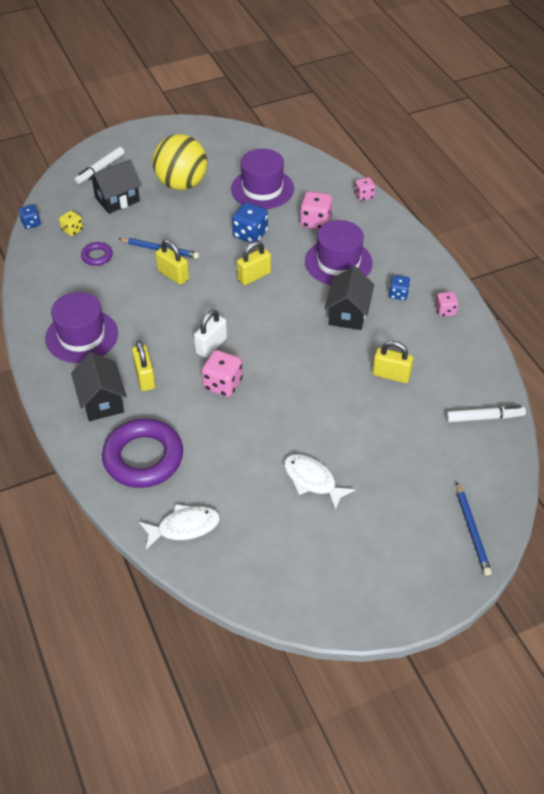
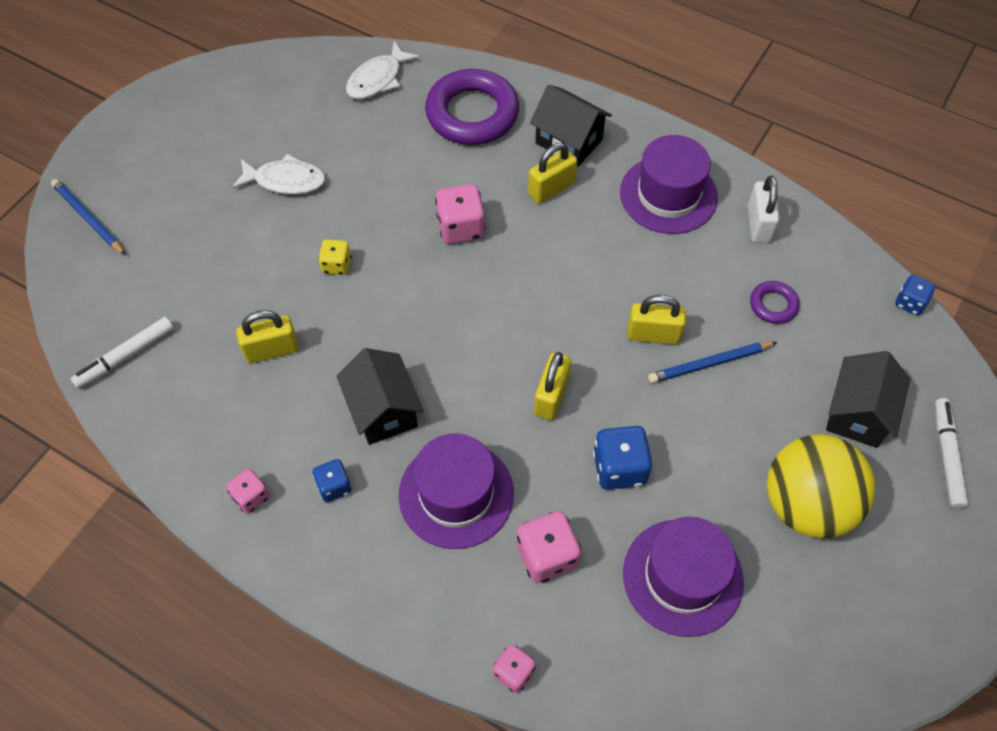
camera: 145 degrees right, 10 degrees up
yellow dice [59,211,83,236] -> yellow dice moved to [318,239,351,275]
yellow padlock [132,340,156,391] -> yellow padlock turned 75 degrees counterclockwise [528,143,577,204]
white padlock [194,309,227,358] -> white padlock moved to [748,176,780,243]

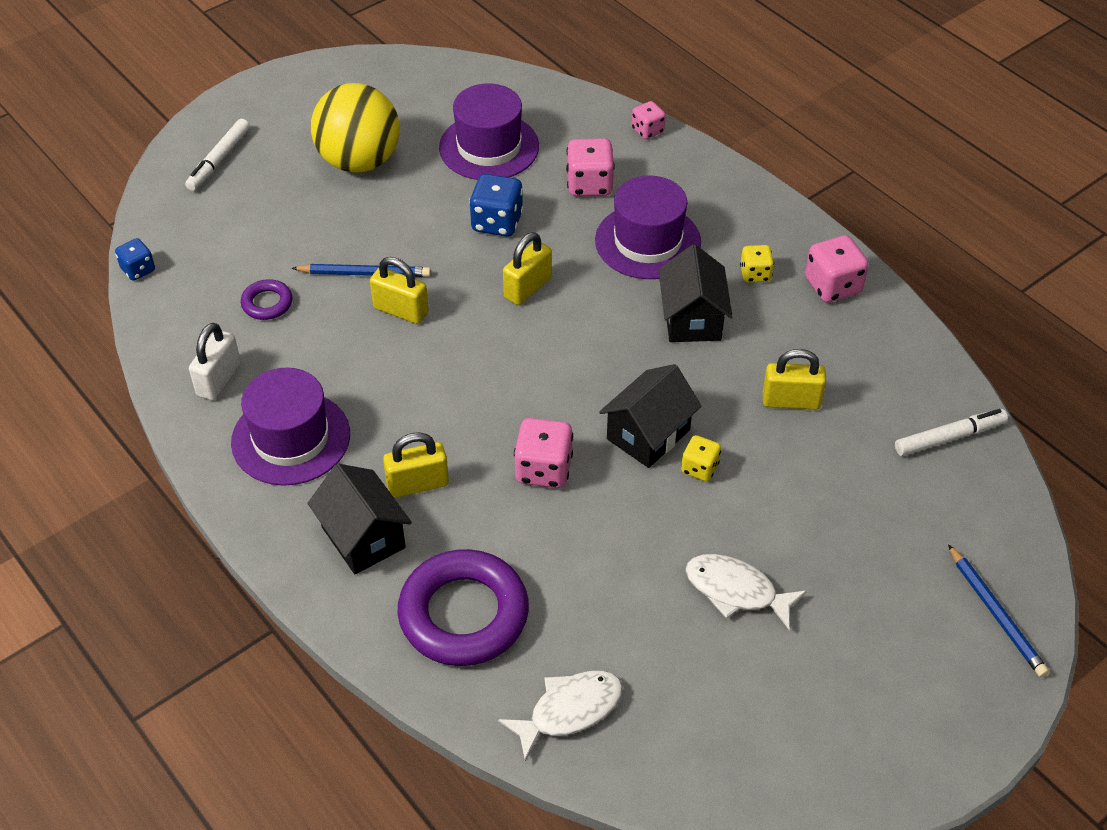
camera: 160 degrees left, 10 degrees down
pink dice [226,468,270,514] -> pink dice [805,235,869,303], size x1.63
blue dice [312,459,352,502] -> yellow dice [740,245,774,283]
black house [826,351,910,448] -> black house moved to [599,364,702,468]

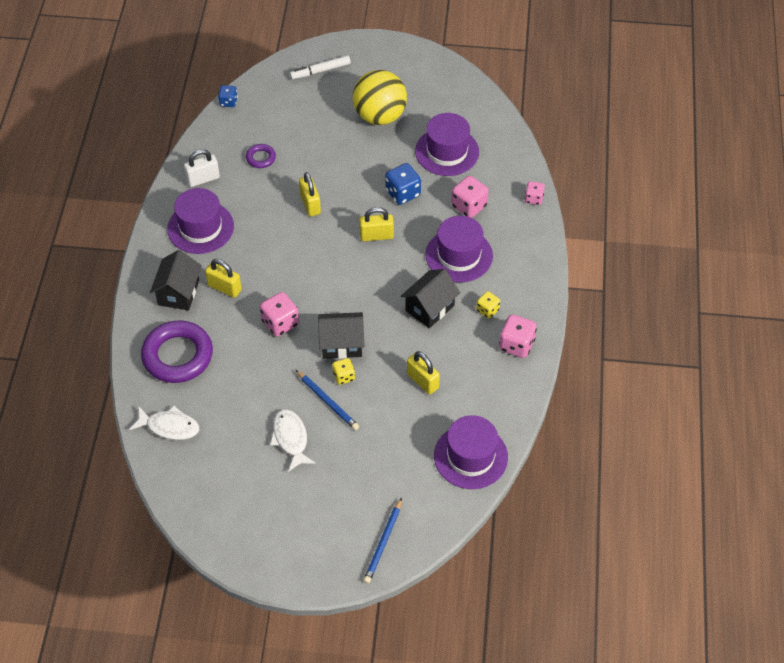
camera: 45 degrees right, 5 degrees up
blue pencil [291,264,431,277] -> blue pencil moved to [296,370,359,430]
white marker [895,409,1008,456] -> purple hat [434,415,508,489]

